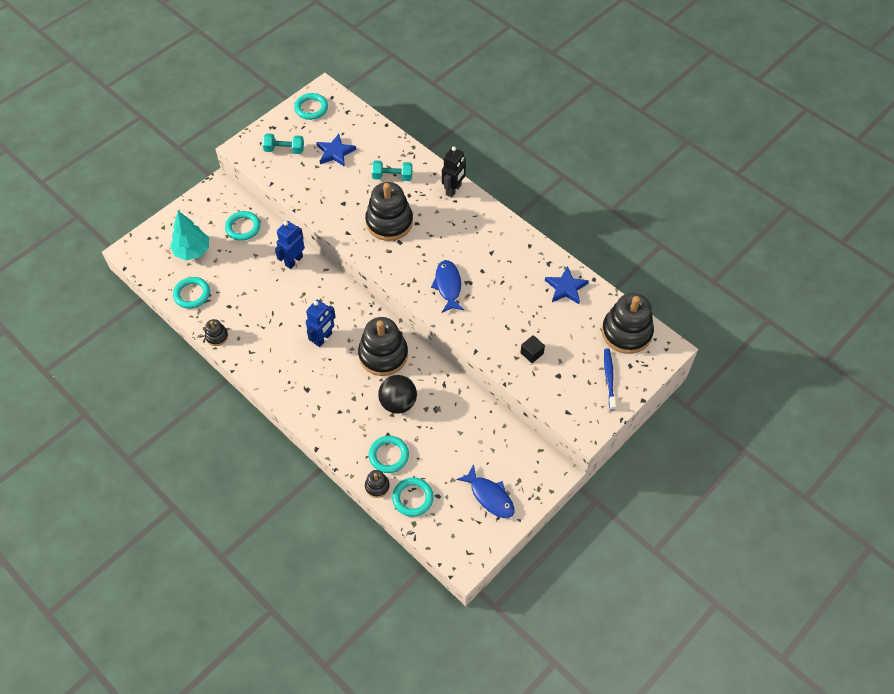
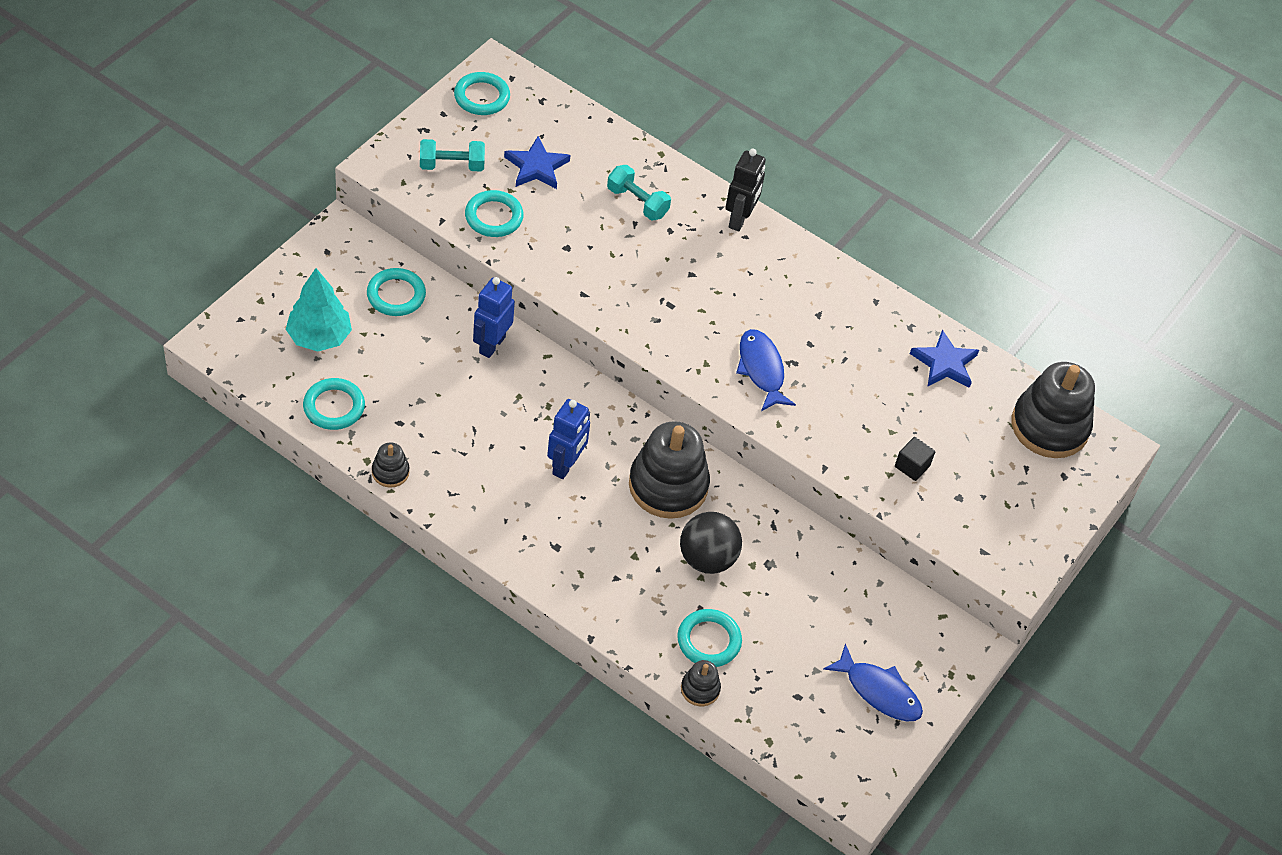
camera: 15 degrees left, 5 degrees down
black stacking toy [365,182,413,241] -> none
turquoise dumbbell [372,160,413,181] -> turquoise dumbbell turned 45 degrees clockwise [607,165,671,220]
turquoise ring [392,477,434,517] -> turquoise ring moved to [465,190,524,237]
blue toothbrush [604,349,616,411] -> none

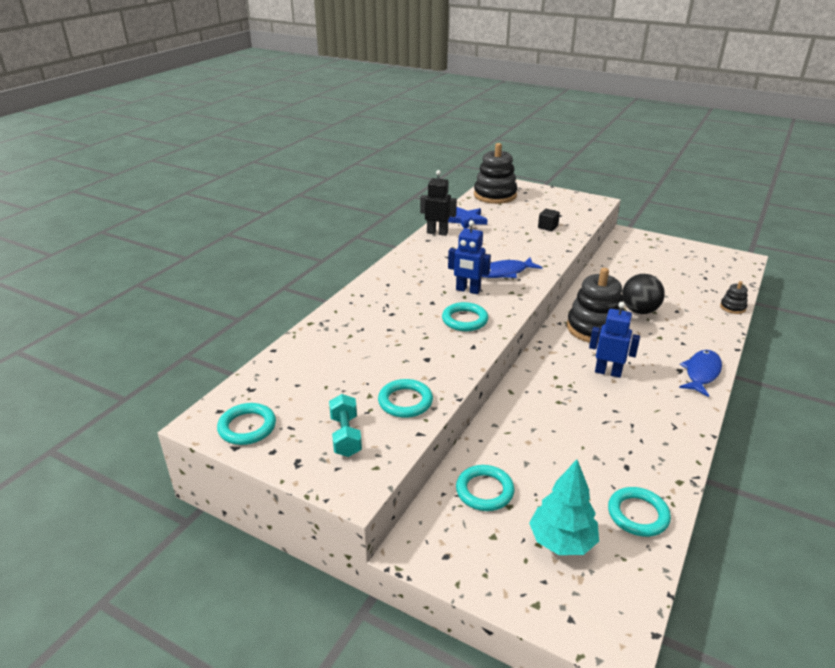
camera: 90 degrees left, 20 degrees down
black stacking toy [372,442,410,488] -> none
blue robot [473,277,515,358] -> blue robot moved to [448,220,491,294]
blue star [504,136,571,189] -> none
turquoise dumbbell [607,165,671,220] -> none
turquoise ring [677,609,742,667] -> turquoise ring moved to [442,302,488,331]
black robot [725,149,766,232] -> black robot moved to [420,170,457,236]
blue fish [823,643,923,721] -> blue fish moved to [679,350,722,397]

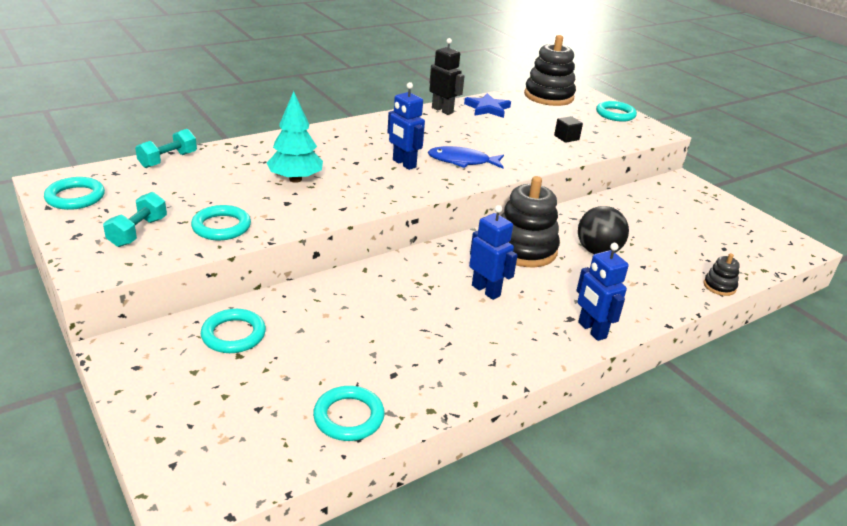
camera: 25 degrees right, 0 degrees up
turquoise ring [442,302,488,331] -> turquoise ring moved to [596,101,637,122]
turquoise tree [529,459,599,555] -> turquoise tree moved to [267,91,323,183]
blue fish [679,350,722,397] -> blue robot [576,243,629,341]
none -> turquoise dumbbell [135,129,197,168]

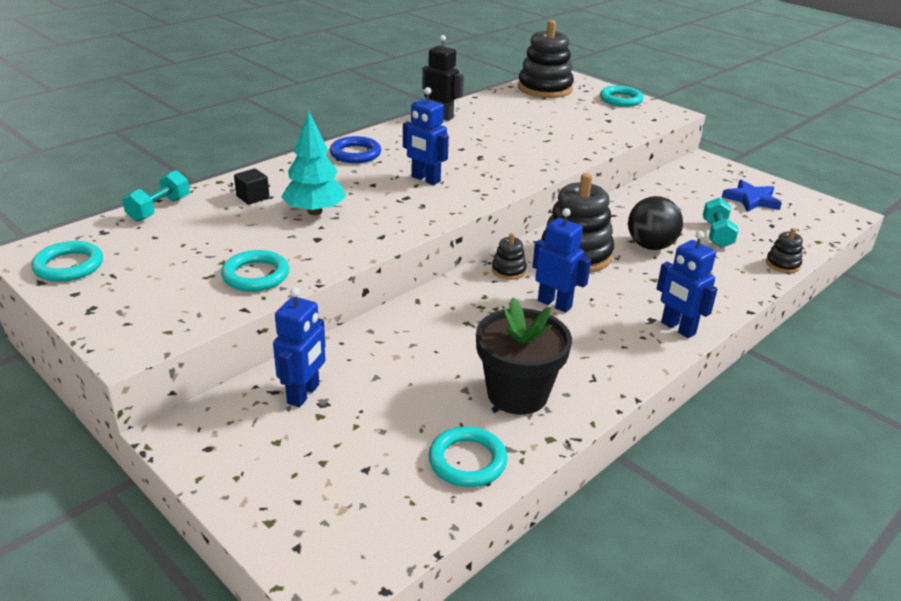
camera: 10 degrees left, 0 degrees up
turquoise dumbbell [103,192,167,247] -> turquoise dumbbell moved to [703,198,739,248]
turquoise ring [201,309,266,353] -> blue robot [273,287,326,407]
blue fish [428,146,504,169] -> none
blue star [464,93,511,118] -> blue star moved to [722,180,782,212]
black cube [554,116,583,143] -> black cube moved to [234,168,270,205]
none -> blue ring [330,136,381,163]
none -> black flower pot [476,297,572,415]
none -> black stacking toy [492,233,527,280]

